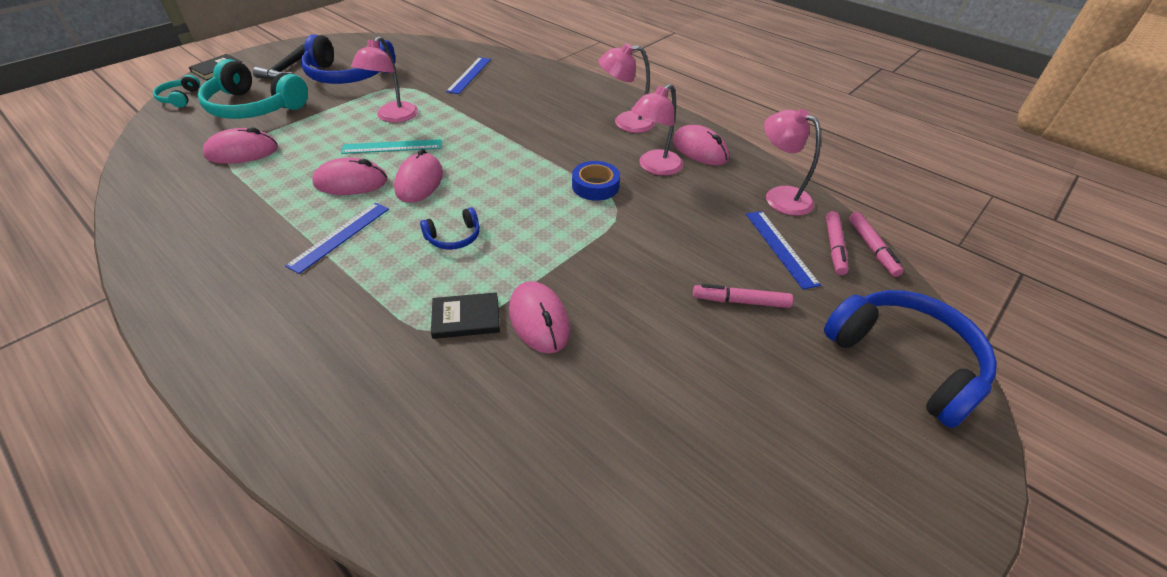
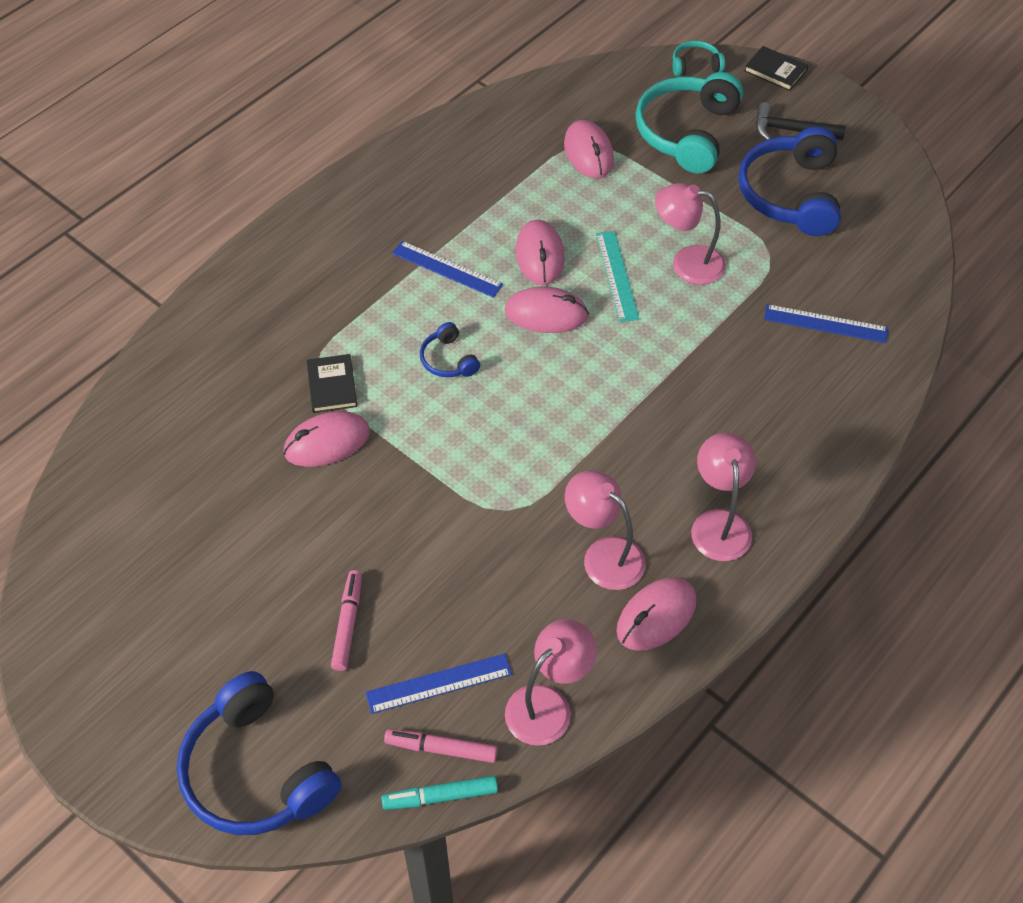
camera: 90 degrees right, 10 degrees up
blue tape [572,161,620,201] -> none
blue headphones [824,290,997,428] -> blue headphones turned 90 degrees clockwise [177,671,341,835]
pink marker [849,212,903,277] -> turquoise marker [381,776,498,810]

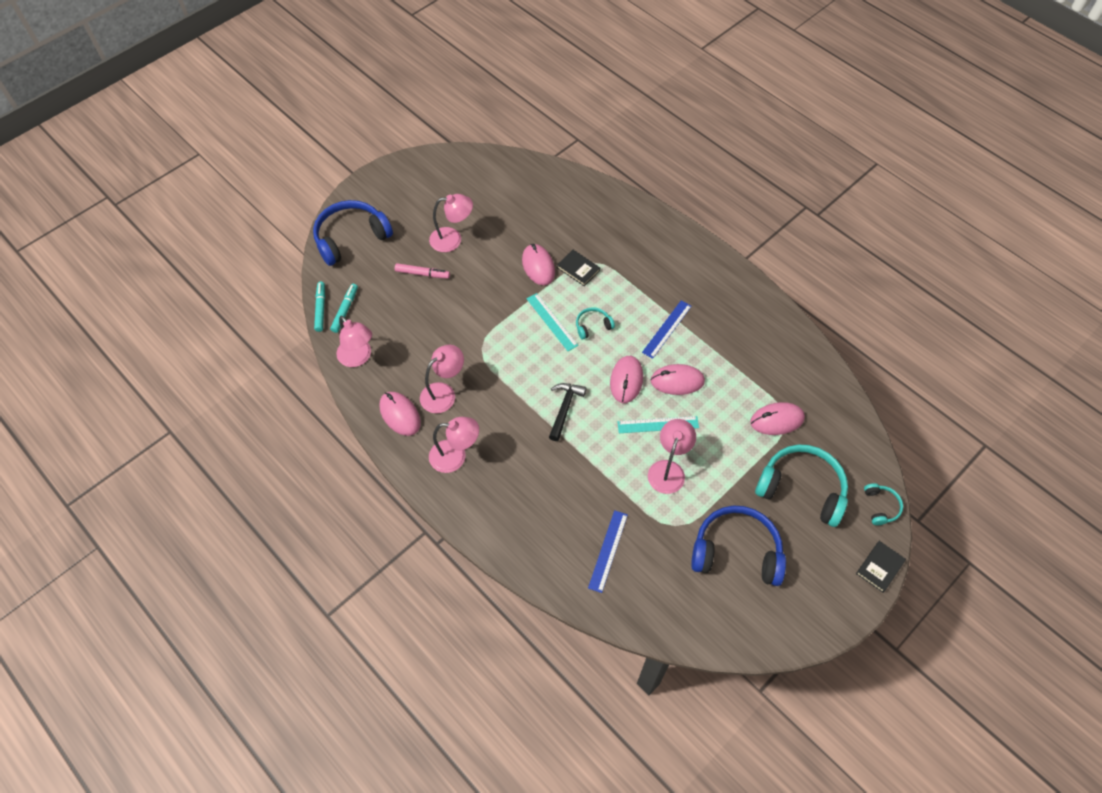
camera: 95 degrees right, 5 degrees up
black book [307,354,358,413] -> black book turned 45 degrees clockwise [557,250,600,286]
blue ruler [366,653,512,714] -> none
pink marker [384,729,498,763] -> turquoise marker [330,284,358,333]
blue headphones [420,322,480,377] -> turquoise headphones [576,307,615,339]
black hammer [755,102,846,140] -> black hammer moved to [549,383,586,441]
none -> pink lamp [429,194,473,252]
none -> turquoise ruler [527,293,578,351]

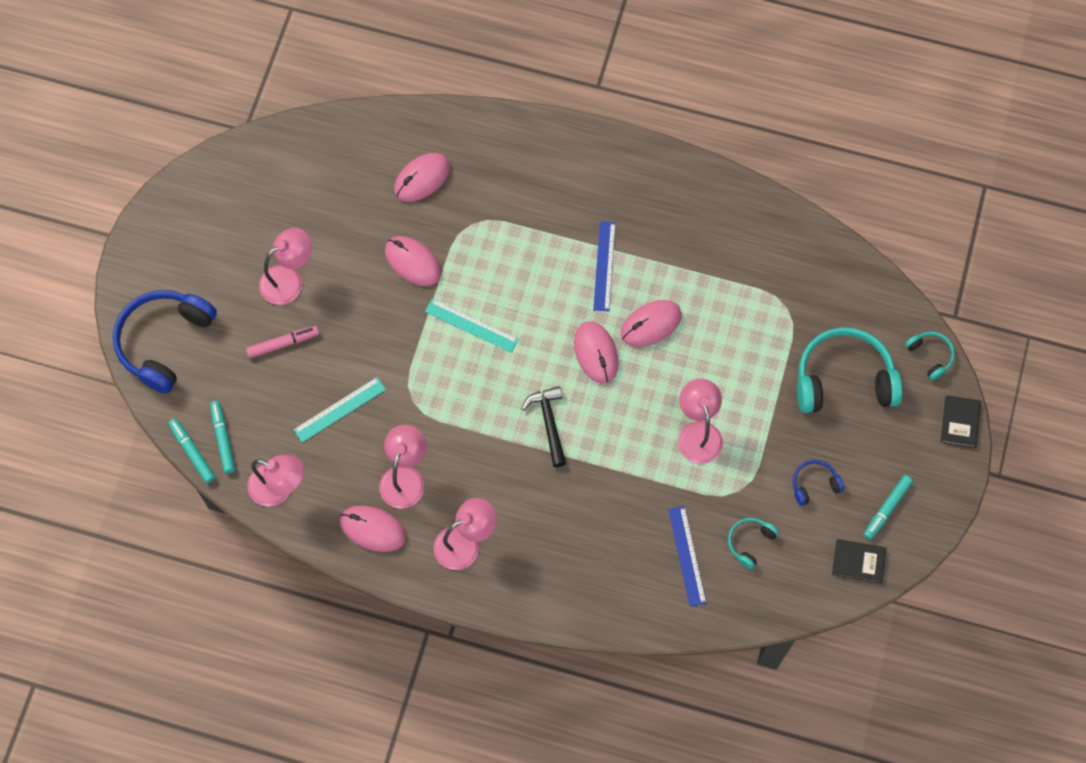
camera: 30 degrees left, 10 degrees up
black book [557,250,600,286] -> black book moved to [832,539,887,583]
turquoise headphones [576,307,615,339] -> turquoise headphones moved to [728,518,779,569]
turquoise ruler [617,416,699,433] -> turquoise ruler moved to [293,377,386,443]
blue headphones [691,506,786,586] -> blue headphones [793,460,844,506], size x0.47
pink mouse [750,402,805,435] -> pink mouse moved to [394,153,450,202]
none -> turquoise marker [864,475,913,540]

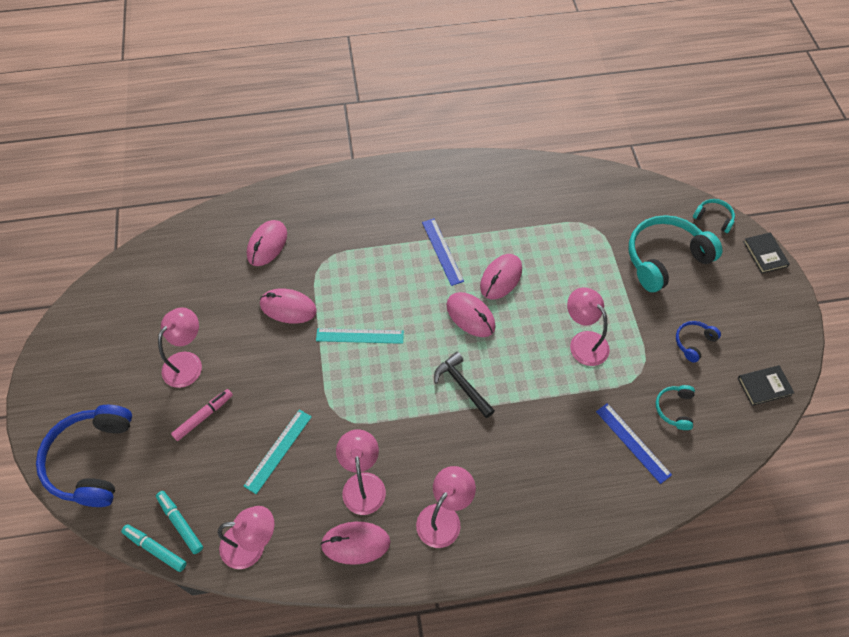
camera: 25 degrees left, 10 degrees down
turquoise marker [864,475,913,540] -> none

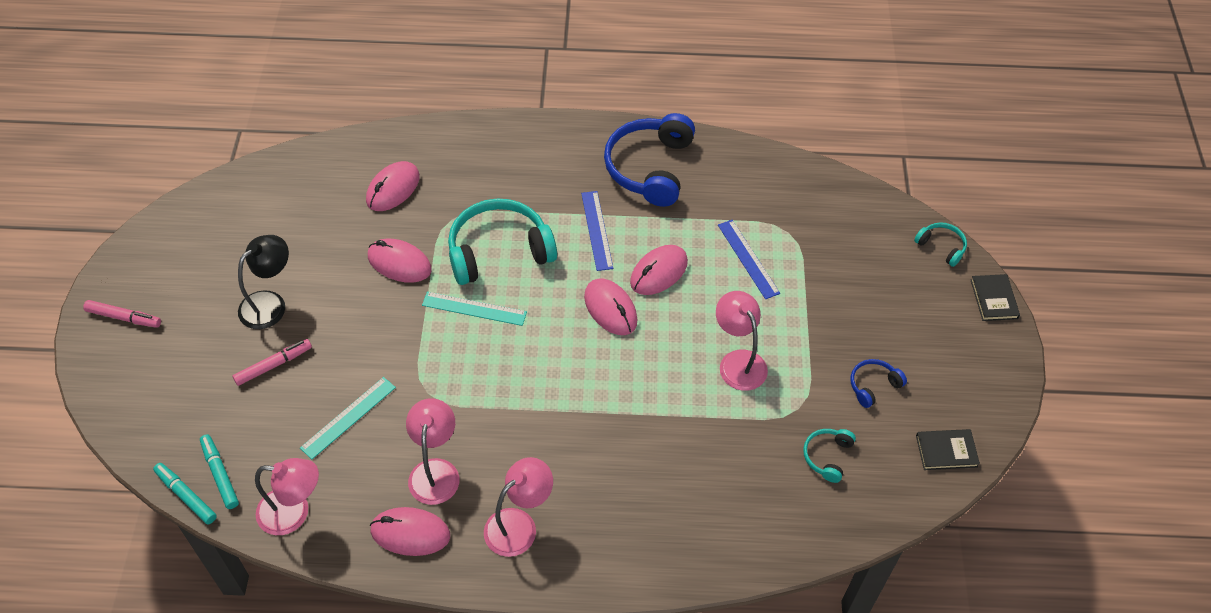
camera: 10 degrees right, 5 degrees down
blue headphones [36,405,132,507] -> blue headphones moved to [604,113,695,207]
pink lamp [158,307,202,388] -> black lamp [238,235,289,329]
black hammer [434,352,495,418] -> none
blue ruler [596,403,672,484] -> blue ruler moved to [718,220,780,299]
turquoise headphones [629,215,723,292] -> turquoise headphones moved to [448,198,557,285]
none -> pink marker [83,300,161,328]

